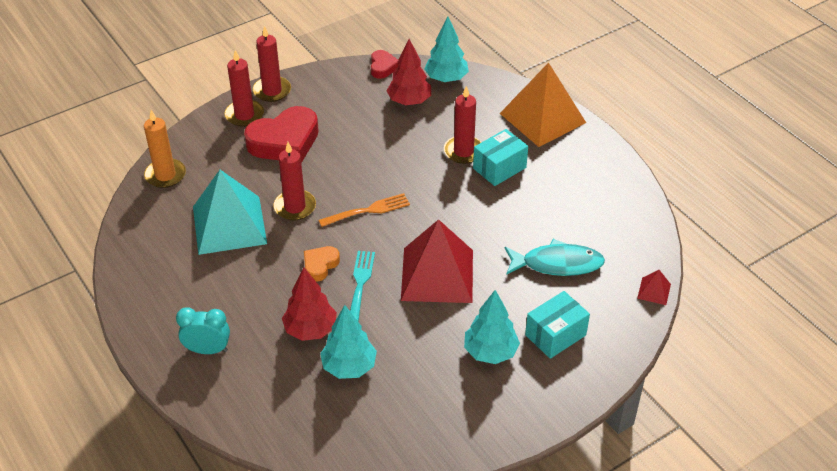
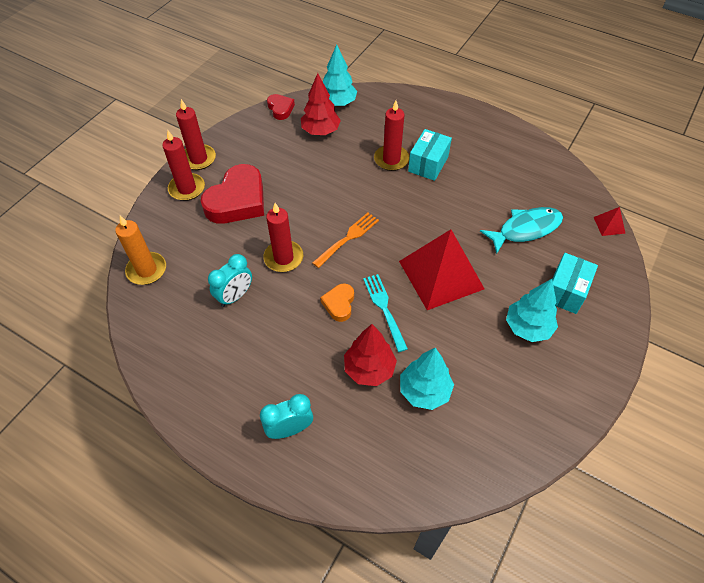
camera: 25 degrees left, 10 degrees up
turquoise pyramid [193,170,267,255] -> turquoise clock [208,254,252,307]
orange pyramid [500,62,586,147] -> none

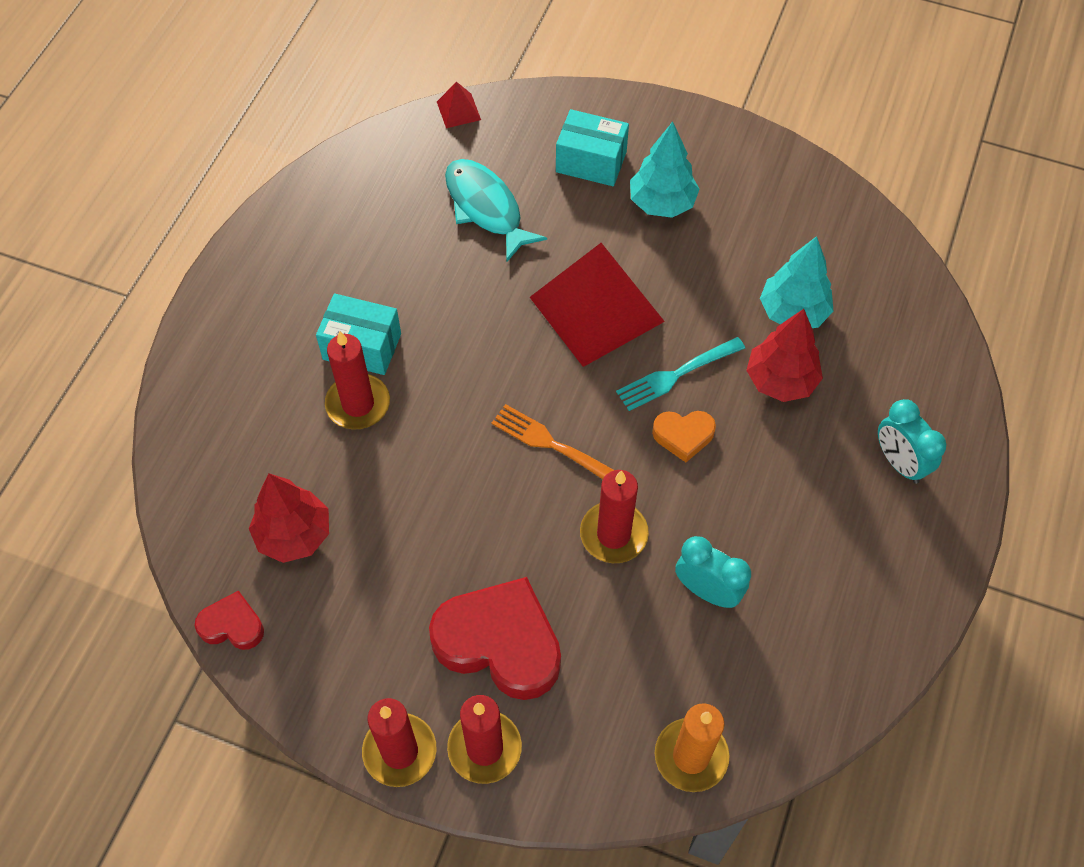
camera: 100 degrees left, 5 degrees up
red heart [267,94,295,120] -> red heart turned 45 degrees clockwise [195,590,264,650]
turquoise tree [323,44,357,106] -> none

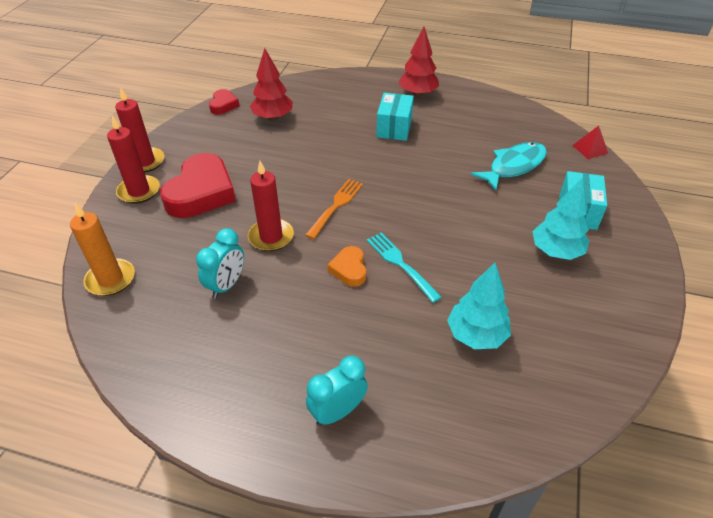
camera: 85 degrees right, 15 degrees down
red candle [325,331,390,429] -> none
red pyramid [530,243,665,367] -> none
red tree [746,309,823,402] -> red tree moved to [398,26,439,97]

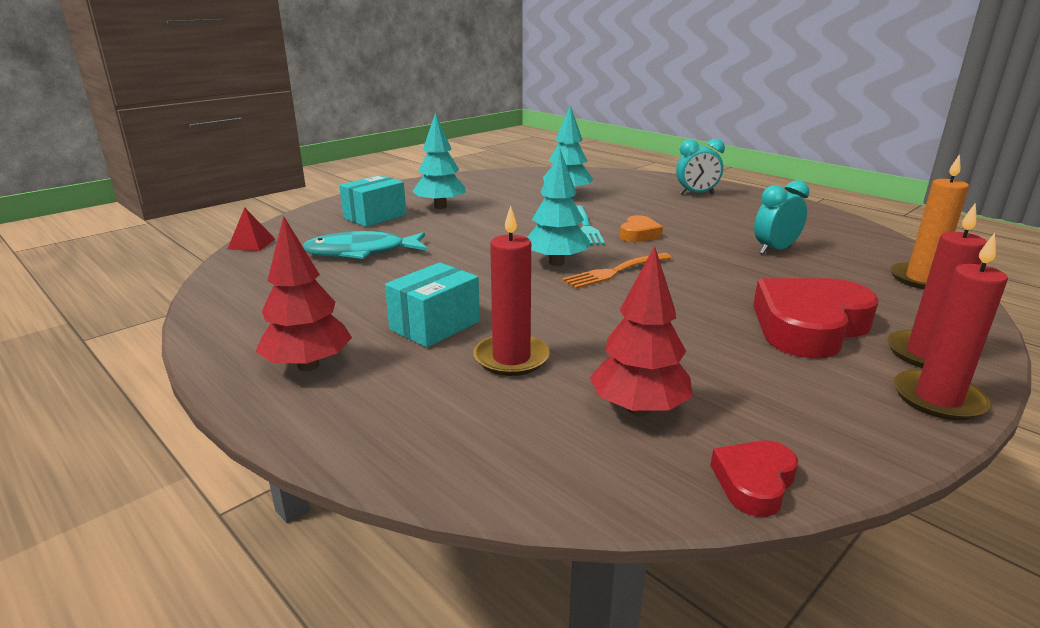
camera: 150 degrees left, 20 degrees down
red candle [248,161,294,251] -> red candle moved to [474,206,550,376]
none -> turquoise tree [527,148,590,266]

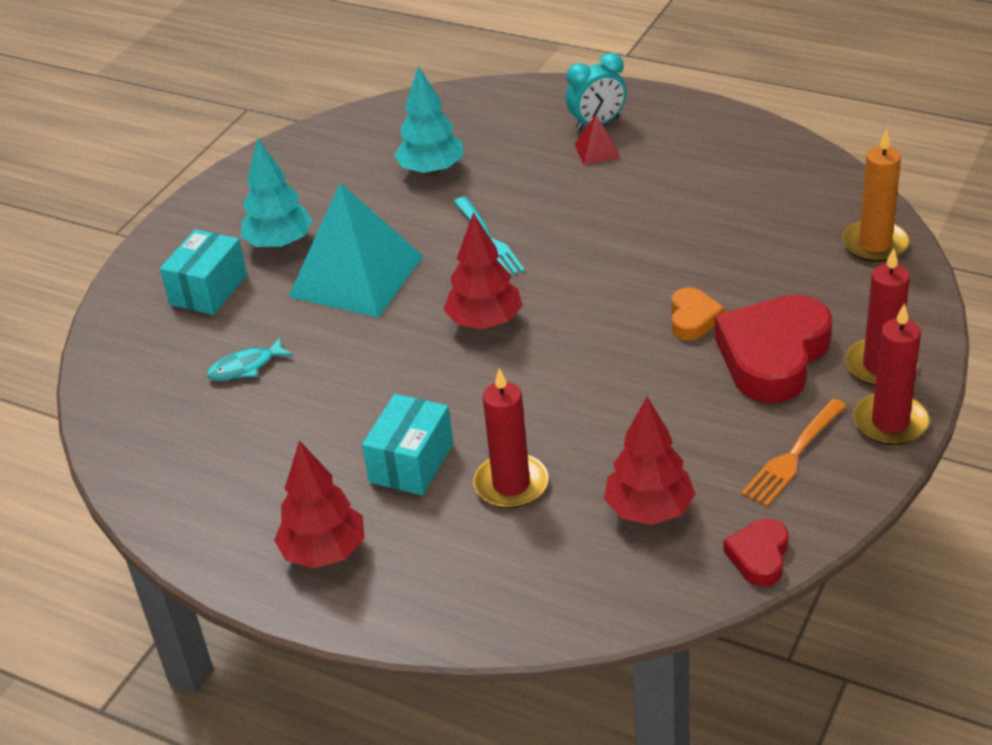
camera: 15 degrees left, 15 degrees up
red pyramid [228,208,275,251] -> red pyramid moved to [575,115,620,165]
turquoise fish [302,231,427,259] -> turquoise fish [207,338,293,381], size x0.56
turquoise tree [527,148,590,266] -> red tree [443,213,522,329]
orange fork [562,253,672,289] -> orange fork moved to [741,399,847,507]
orange heart [620,215,663,242] -> orange heart moved to [671,287,725,340]
turquoise clock [754,180,809,255] -> none
none -> turquoise pyramid [288,183,423,318]

